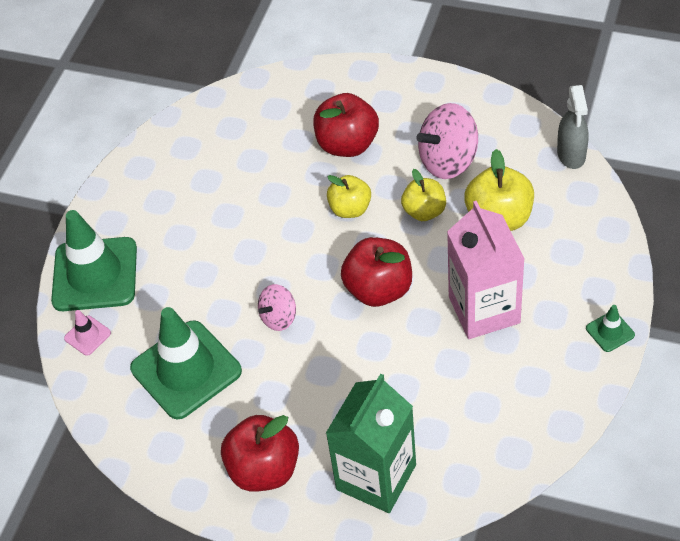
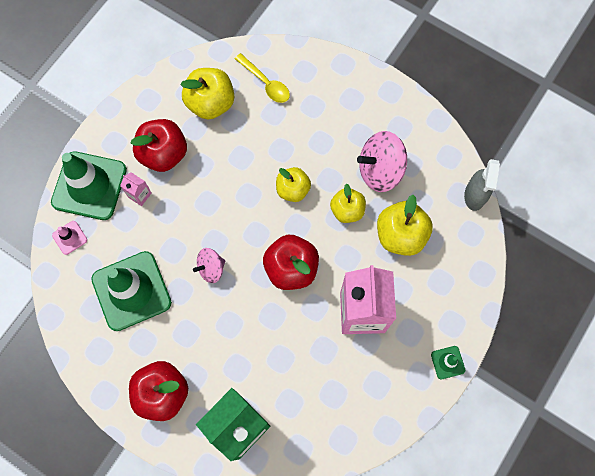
camera: 10 degrees right, 20 degrees up
red apple [313,93,379,157] -> red apple moved to [131,119,187,172]
none -> pink carton [120,172,152,206]
none -> yellow apple [180,68,234,120]
none -> yellow spoon [235,53,290,103]

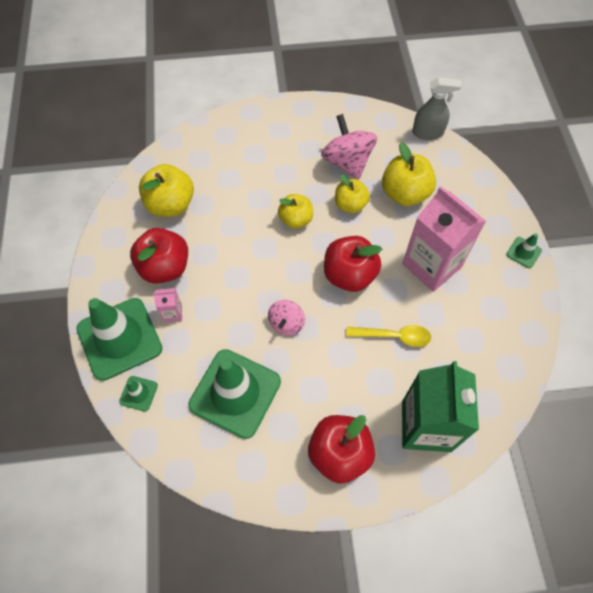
camera: 40 degrees left, 10 degrees down
pink traffic cone [52,221,87,255] -> green traffic cone [119,376,158,411]
yellow spoon [235,53,290,103] -> yellow spoon moved to [346,325,431,347]
pink spinning top [357,131,407,192] -> pink spinning top turned 120 degrees clockwise [321,114,377,179]
grey spray bottle [464,159,500,211] -> grey spray bottle turned 60 degrees counterclockwise [412,77,462,140]

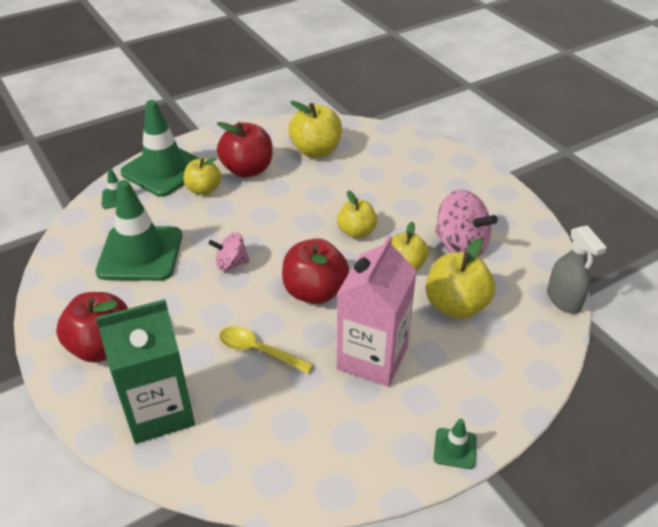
camera: 65 degrees right, 20 degrees down
pink carton [153,288,182,322] -> yellow apple [184,158,222,195]
pink spinning top [321,114,377,179] -> pink spinning top turned 90 degrees clockwise [435,190,498,257]
yellow spoon [346,325,431,347] -> yellow spoon turned 135 degrees clockwise [219,326,314,374]

